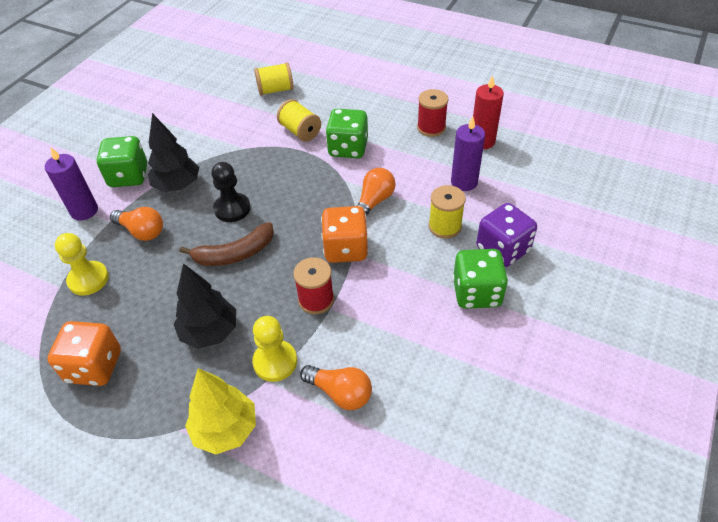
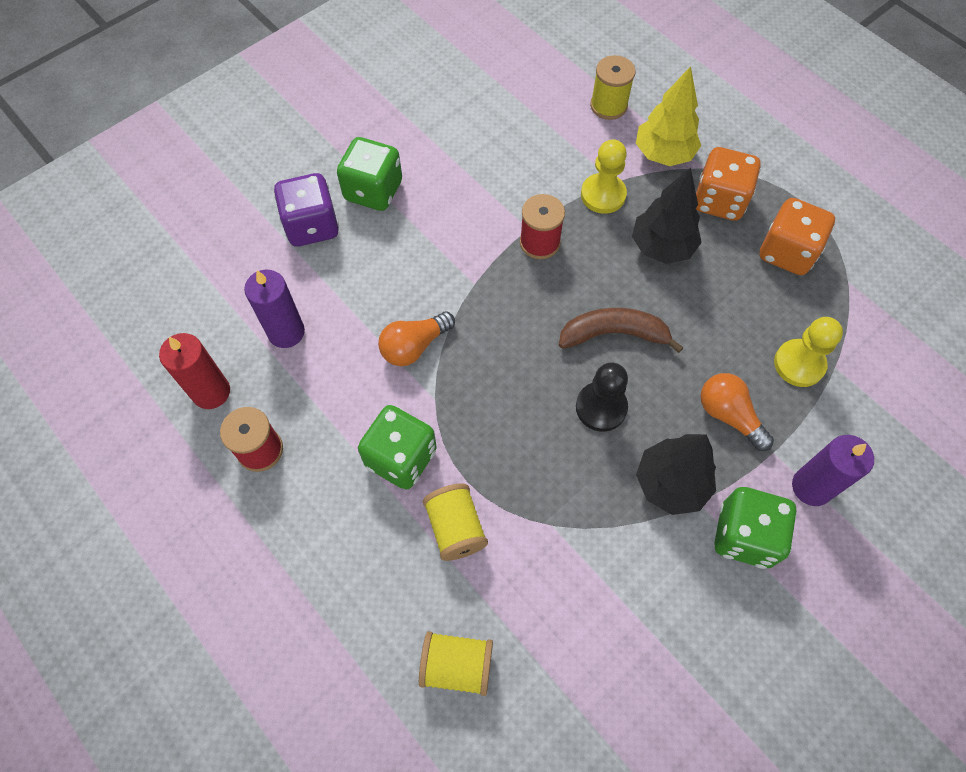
camera: 160 degrees left, 15 degrees up
orange light bulb [300,365,372,410] -> none
orange dice [321,206,369,263] -> orange dice moved to [696,147,761,221]
yellow spool [429,185,466,239] -> yellow spool moved to [590,55,636,120]

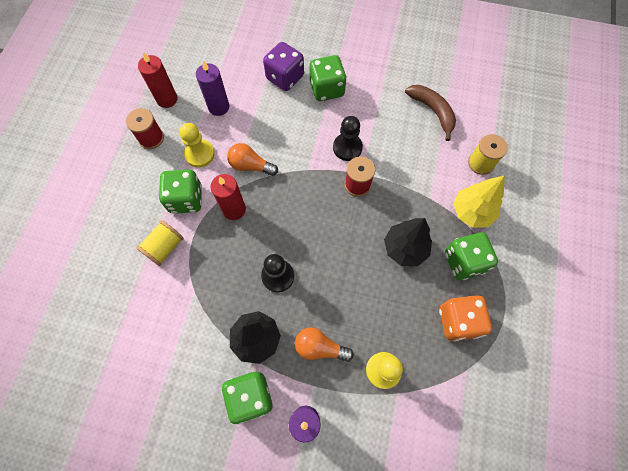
camera: 55 degrees right, 5 degrees up
yellow spool [419,631,493,696] -> none
brown banana [559,308,684,353] -> brown banana moved to [405,85,456,141]
yellow pawn [581,139,627,214] -> yellow pawn moved to [179,123,215,168]
orange dice [696,147,761,221] -> green dice [445,232,498,280]
orange light bulb [701,373,774,451] -> orange light bulb turned 90 degrees counterclockwise [295,327,354,362]
none -> red candle [210,174,246,220]
none -> black pawn [333,116,363,161]

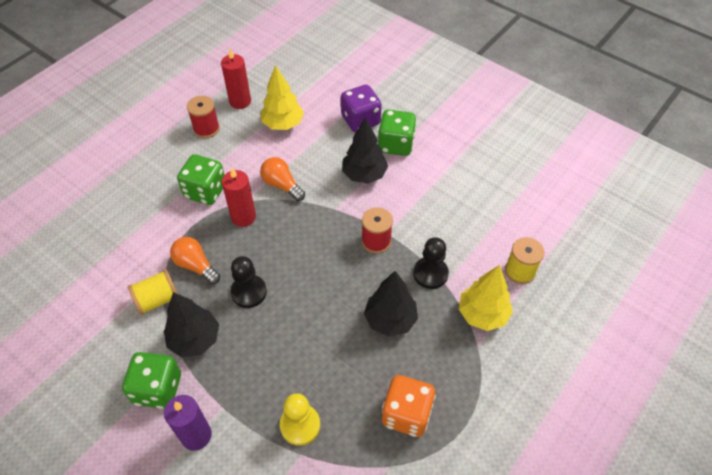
camera: 25 degrees right, 15 degrees down
yellow spool [136,220,184,266] -> yellow spool moved to [128,270,178,315]
yellow pawn [179,123,215,168] -> none
purple candle [196,61,229,116] -> yellow tree [261,65,304,130]
orange light bulb [295,327,354,362] -> orange light bulb moved to [170,237,220,284]
black pawn [333,116,363,161] -> black pawn moved to [413,237,449,289]
brown banana [405,85,456,141] -> none
green dice [445,232,498,280] -> none
none -> black tree [342,117,388,184]

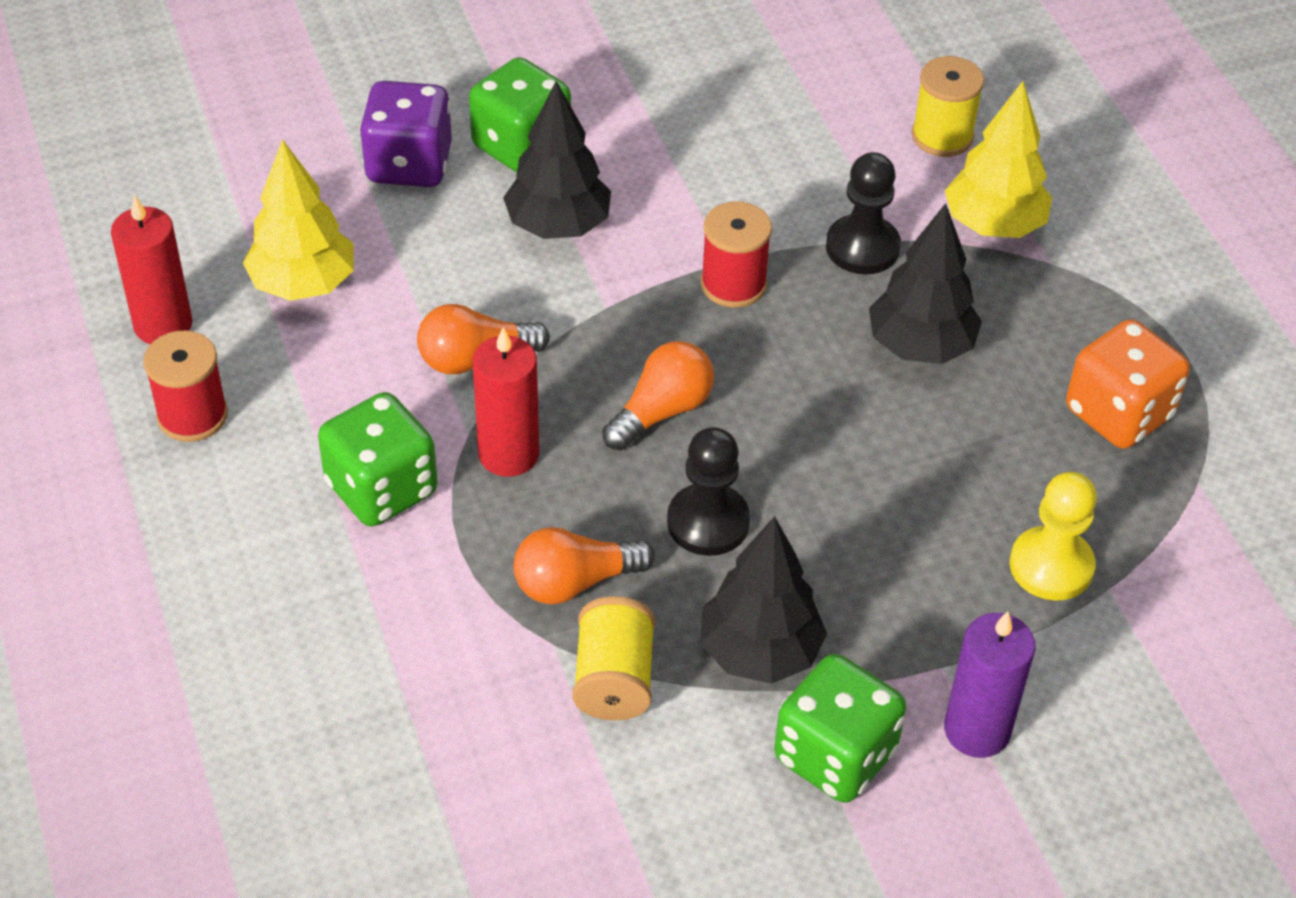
camera: 60 degrees left, 5 degrees down
none -> orange light bulb [602,341,714,450]

